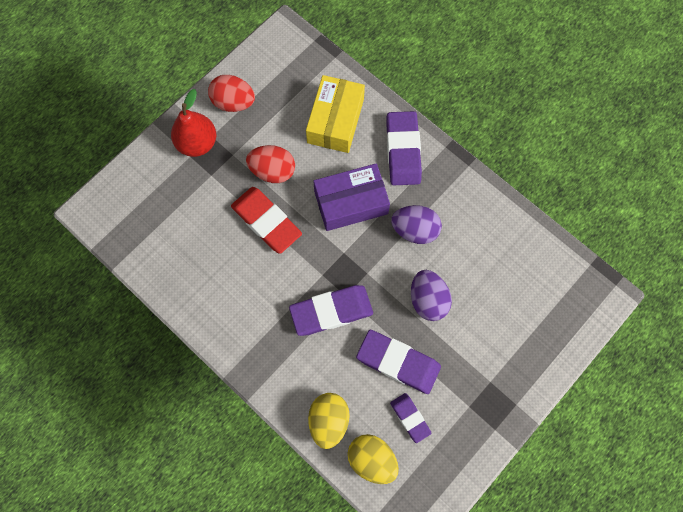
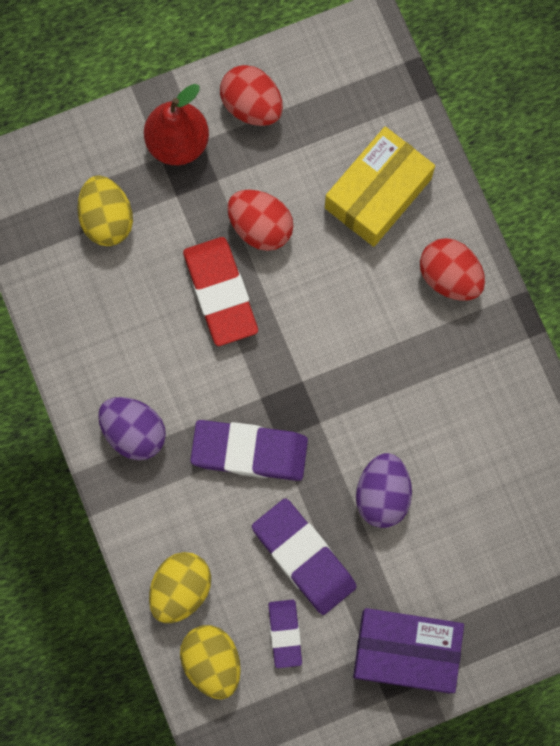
camera: 25 degrees right, 5 degrees up
purple box [313,164,390,231] -> purple box moved to [353,608,464,693]
purple eraser [387,111,422,185] -> red egg [420,238,485,301]
purple egg [391,205,442,244] -> purple egg moved to [98,397,166,460]
none -> yellow egg [77,175,133,246]

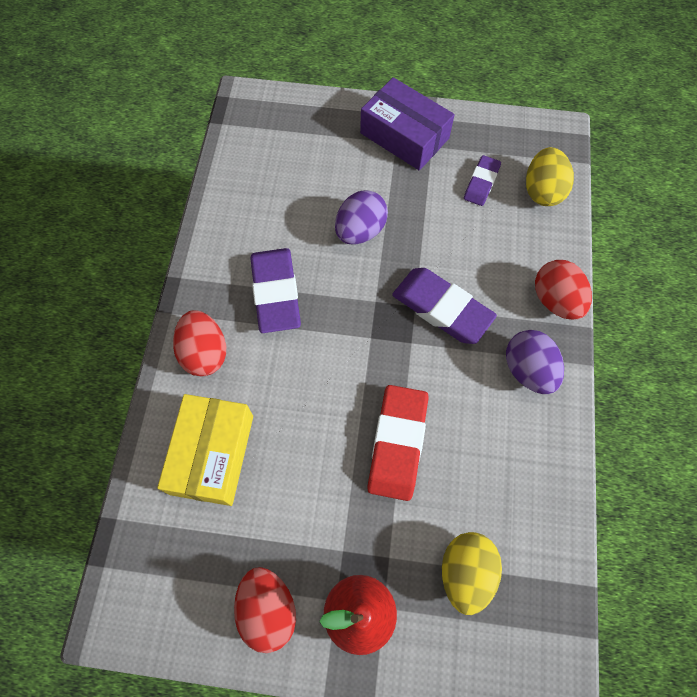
camera: 150 degrees left, 10 degrees down
yellow egg [149,552,211,623] -> none
red egg [227,190,293,251] -> red egg moved to [535,260,592,320]
purple eraser [252,498,357,615] -> purple eraser moved to [250,248,301,333]
yellow box [325,126,435,247] -> yellow box turned 60 degrees counterclockwise [157,394,253,506]

